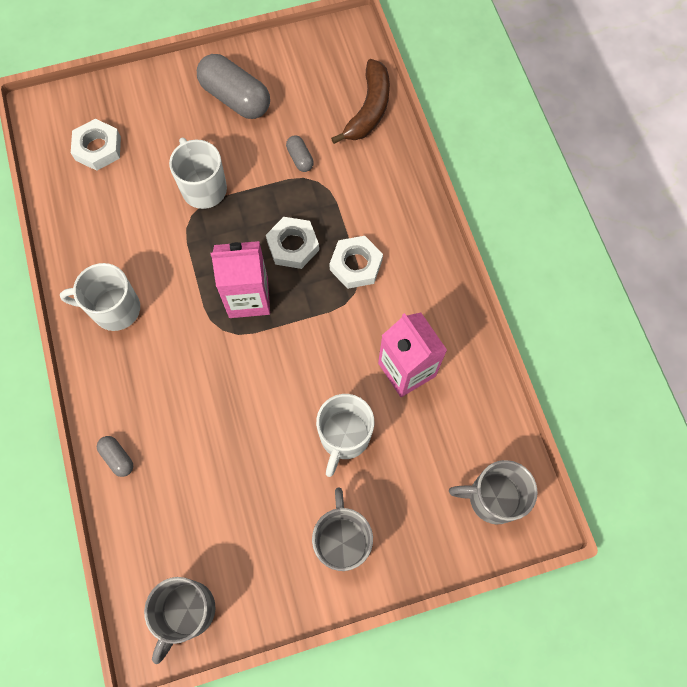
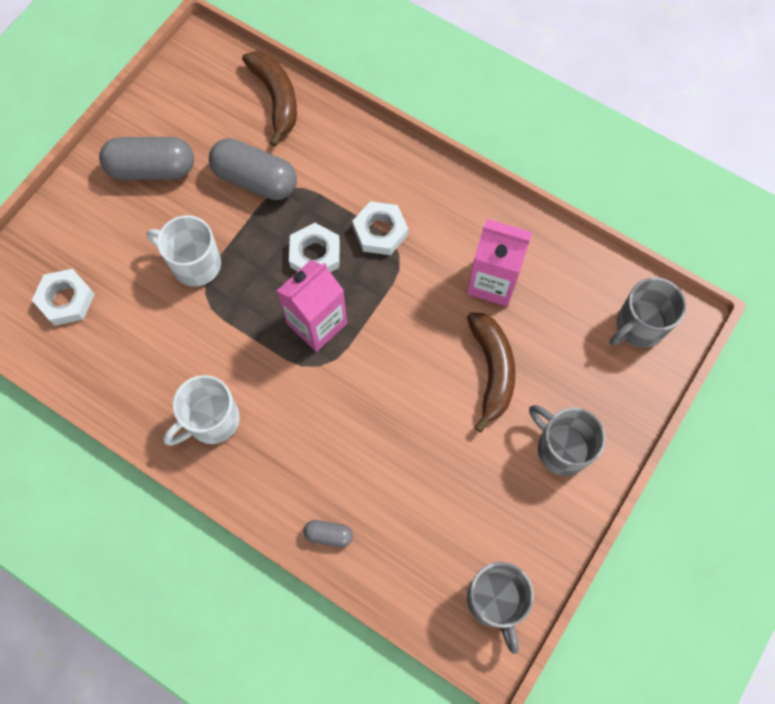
camera: 40 degrees left, 0 degrees up
grey capsule [286,135,314,172] -> grey capsule [209,138,297,200], size x2.13
white mug [316,394,374,477] -> brown banana [467,312,516,433]

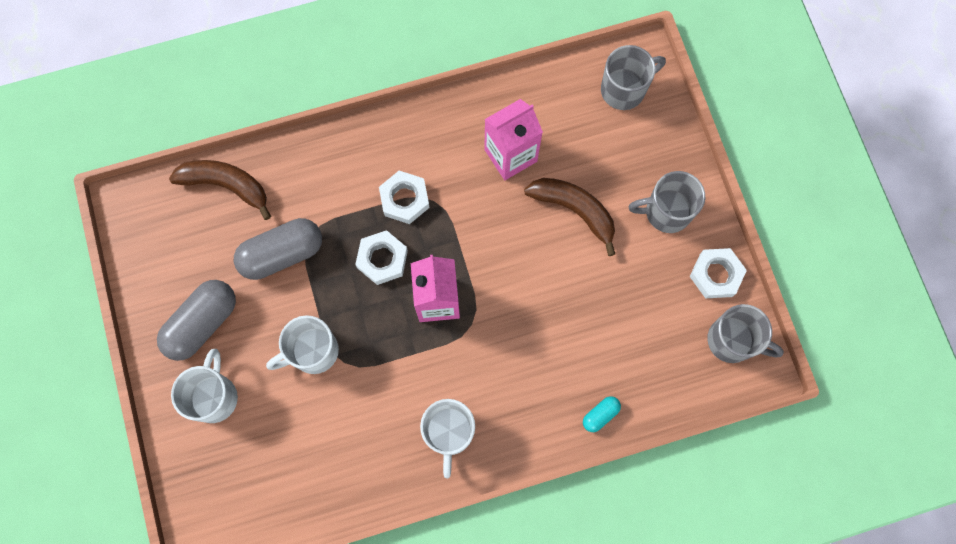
camera: 50 degrees left, 5 degrees up
white nut [32,269,95,326] -> white nut moved to [690,248,747,298]
grey capsule [304,520,353,547] -> turquoise capsule [583,396,621,432]
grey mug [610,277,686,348] -> grey mug turned 120 degrees counterclockwise [601,45,666,110]
none -> white mug [171,349,238,423]

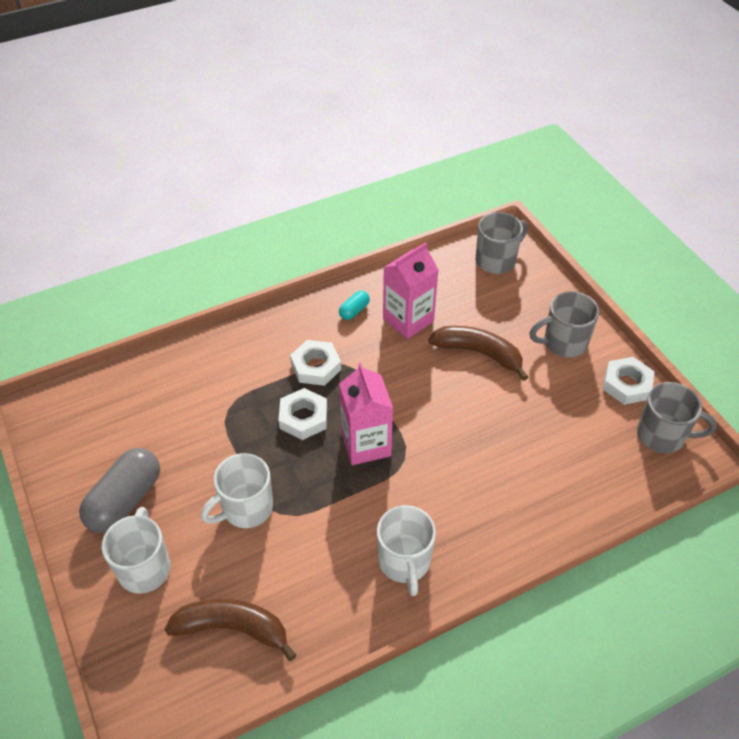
camera: 10 degrees left, 25 degrees down
brown banana [169,160,271,220] -> brown banana moved to [164,599,296,661]
grey capsule [234,218,322,280] -> none
turquoise capsule [583,396,621,432] -> turquoise capsule moved to [339,291,370,320]

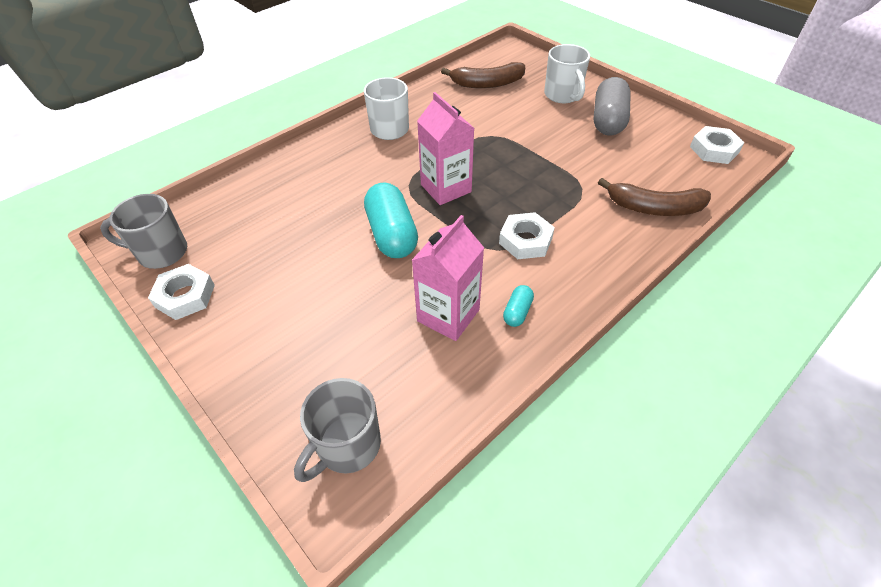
camera: 165 degrees right, 0 degrees up
white mug [201,453,273,528] -> none
white nut [279,388,327,440] -> white nut moved to [690,126,745,164]
brown banana [428,326,528,381] -> brown banana moved to [598,178,711,216]
grey mug [530,291,599,358] -> none
none -> turquoise capsule [364,183,418,258]

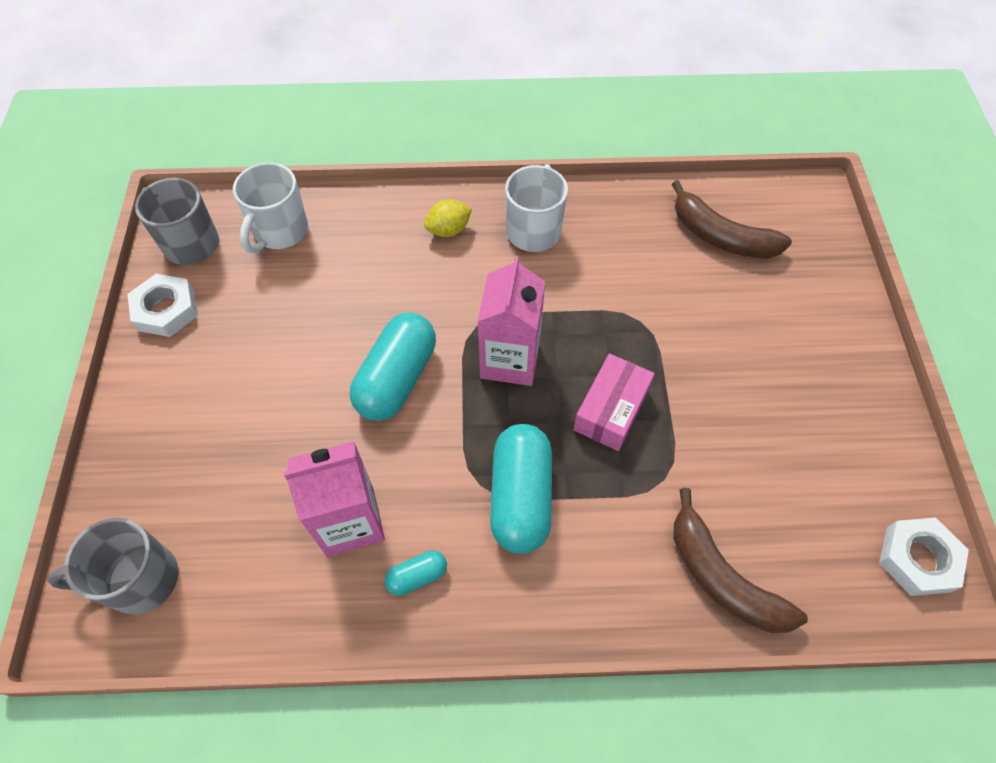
camera: 40 degrees right, 10 degrees up
white nut [499,212,555,259] -> turquoise capsule [490,424,552,554]
white mug [544,44,590,103] -> white mug moved to [233,162,308,253]
grey capsule [594,77,631,135] -> none
none -> yellow lemon [424,199,472,237]
none -> pink box [574,354,655,451]

